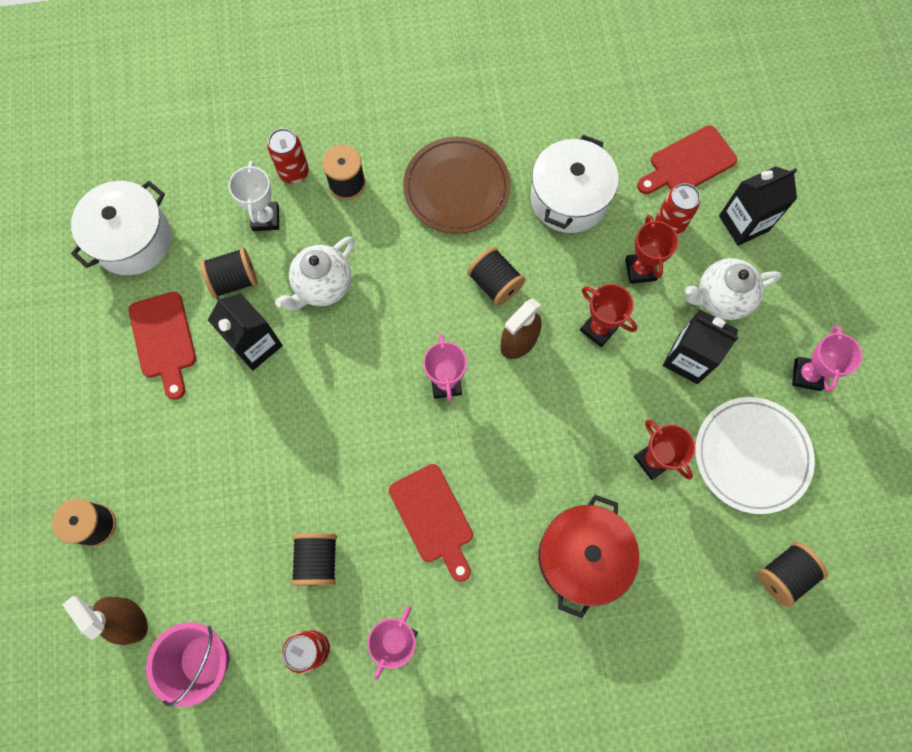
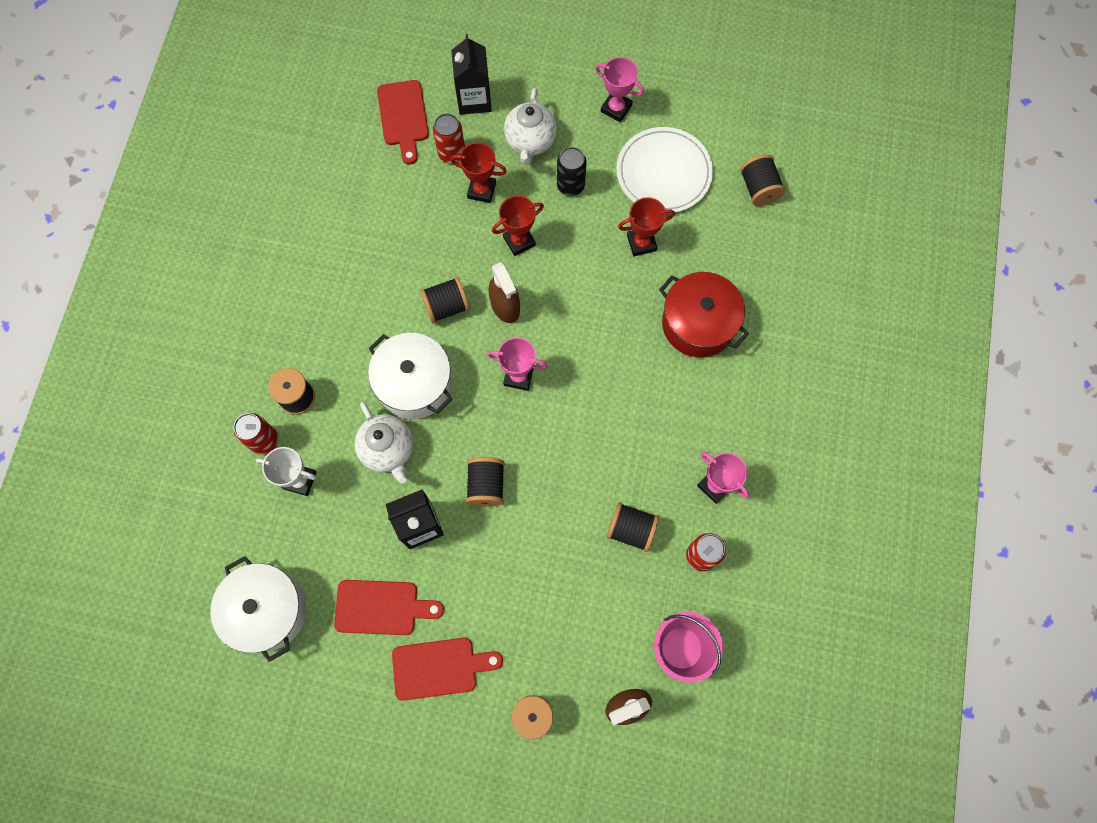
camera: 70 degrees left, 0 degrees up
black spool [200,248,257,298] -> black spool moved to [466,457,505,506]
red cutting board [389,464,473,582] -> red cutting board moved to [392,638,503,701]
brown plate [403,137,511,234] -> none
white pot [530,135,619,233] -> white pot moved to [368,333,453,419]
black carton [663,309,739,384] -> black can [557,147,587,196]

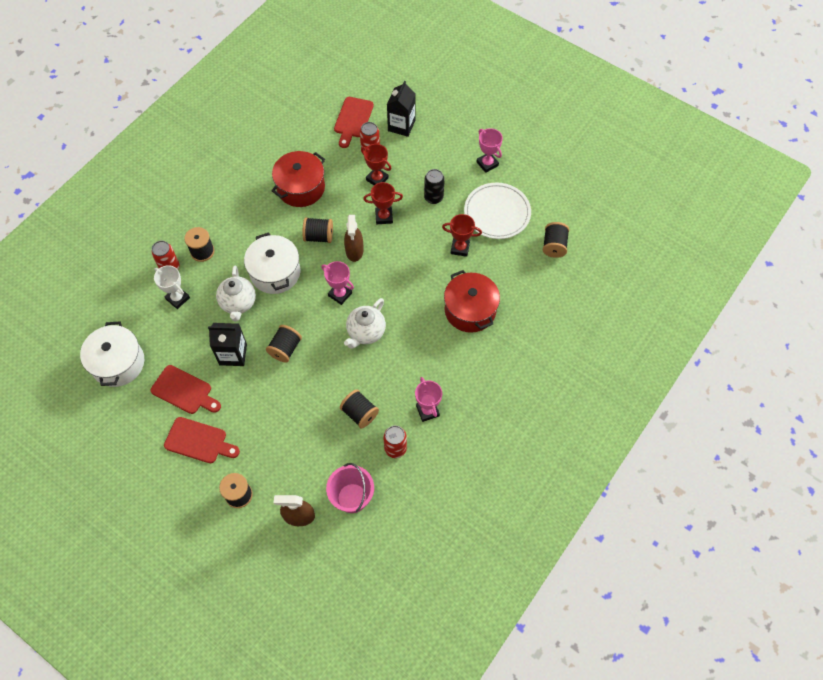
camera: 25 degrees right, 10 degrees down
white teapot [504,88,557,165] -> white teapot moved to [344,298,386,349]
none -> red pot [271,151,325,207]

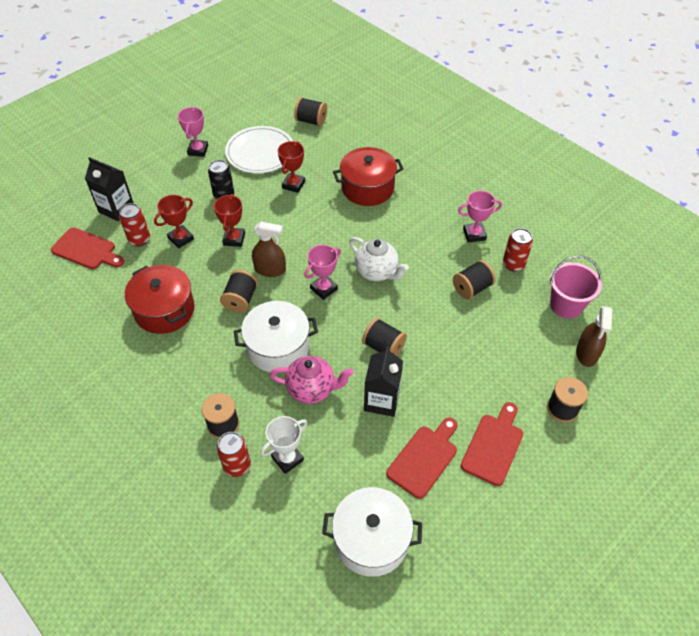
camera: 80 degrees left, 10 degrees down
white teapot [216,266,256,322] -> pink teapot [270,356,354,404]
pink trophy [477,128,503,173] -> pink trophy turned 60 degrees counterclockwise [178,107,208,157]

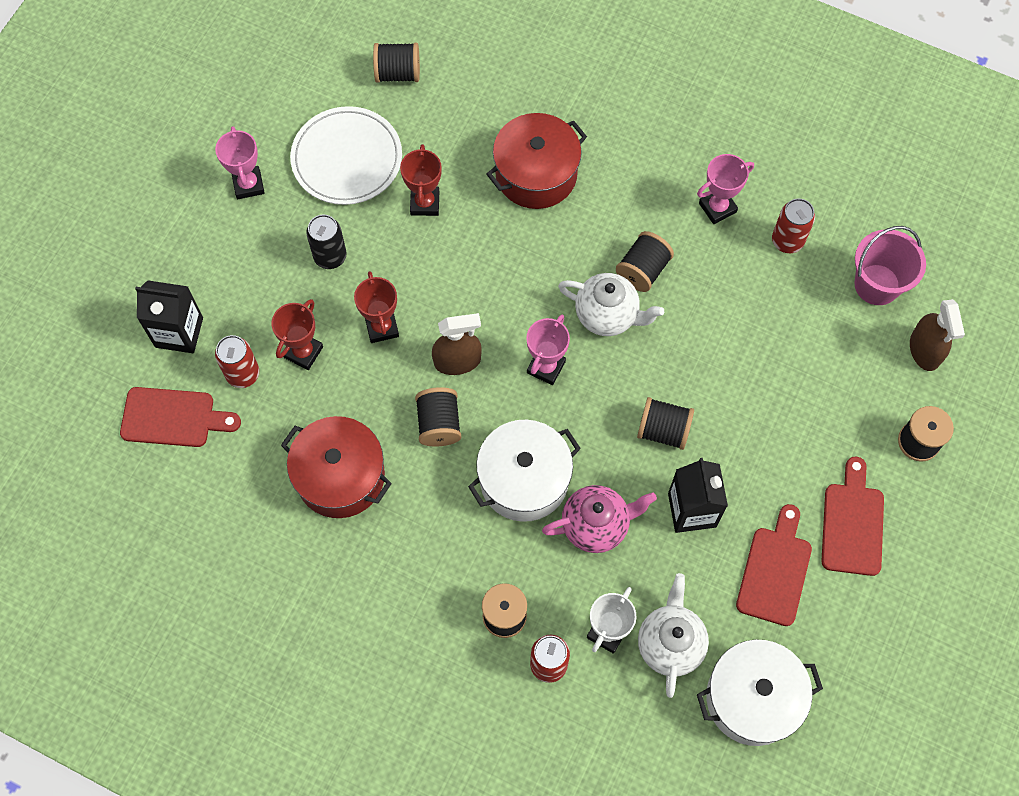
camera: 20 degrees left, 15 degrees up
black spool [453,260,496,299] -> black spool moved to [616,231,674,292]
none -> white teapot [638,573,709,698]

